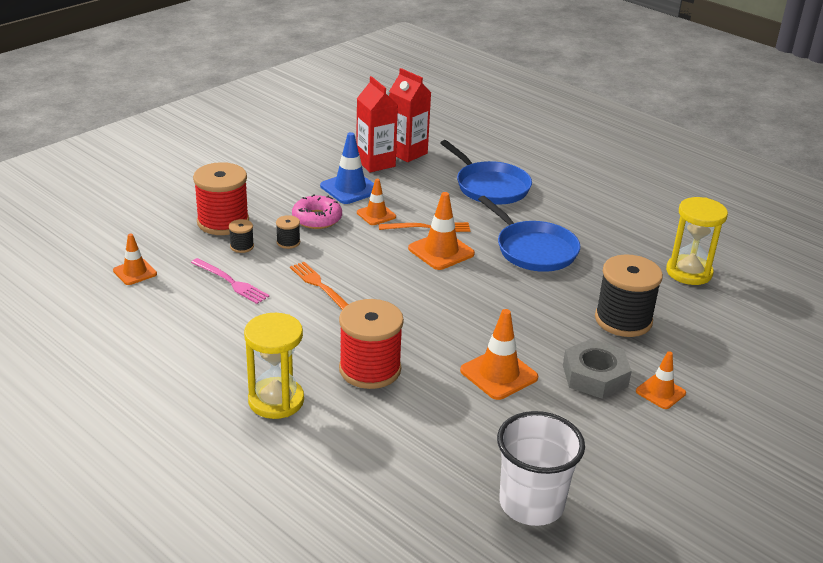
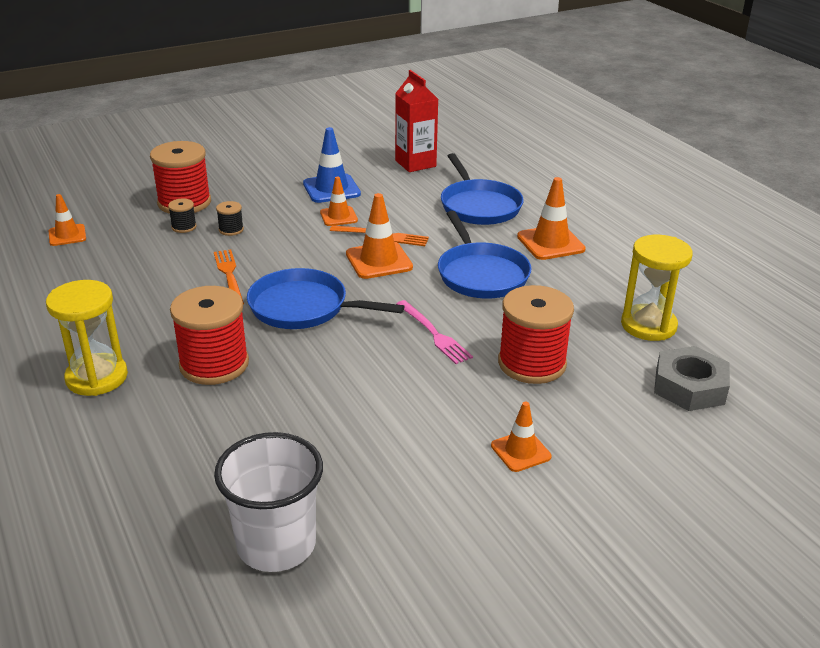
camera: 20 degrees right, 0 degrees up
pink fork [191,258,270,304] -> pink fork moved to [396,300,473,364]
pink donut [292,194,342,229] -> none
red carton [356,76,398,172] -> none
orange traffic cone [460,309,538,400] -> orange traffic cone moved to [517,177,586,260]
grey nut [563,339,632,399] -> grey nut moved to [654,346,730,411]
black spool [595,254,663,337] -> red spool [498,285,574,384]
none -> blue pan [247,268,405,329]

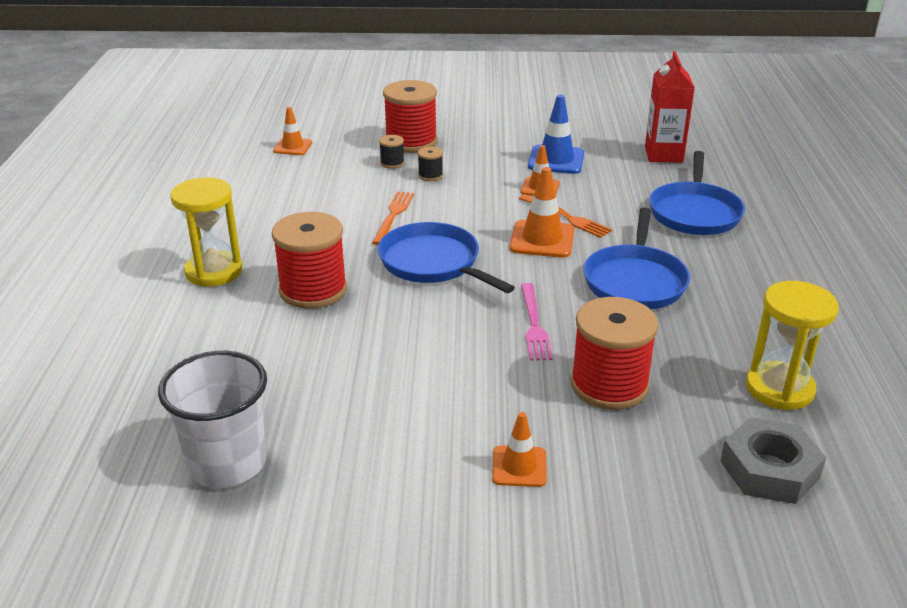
camera: 30 degrees right, 0 degrees up
orange traffic cone [517,177,586,260] -> none

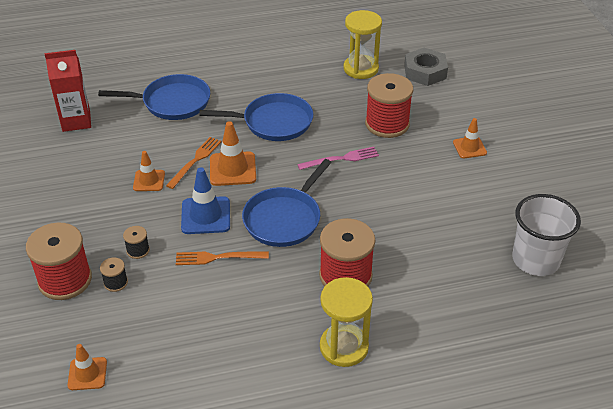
camera: 105 degrees left, 10 degrees up
blue traffic cone [528,95,584,174] -> blue traffic cone moved to [181,167,230,234]

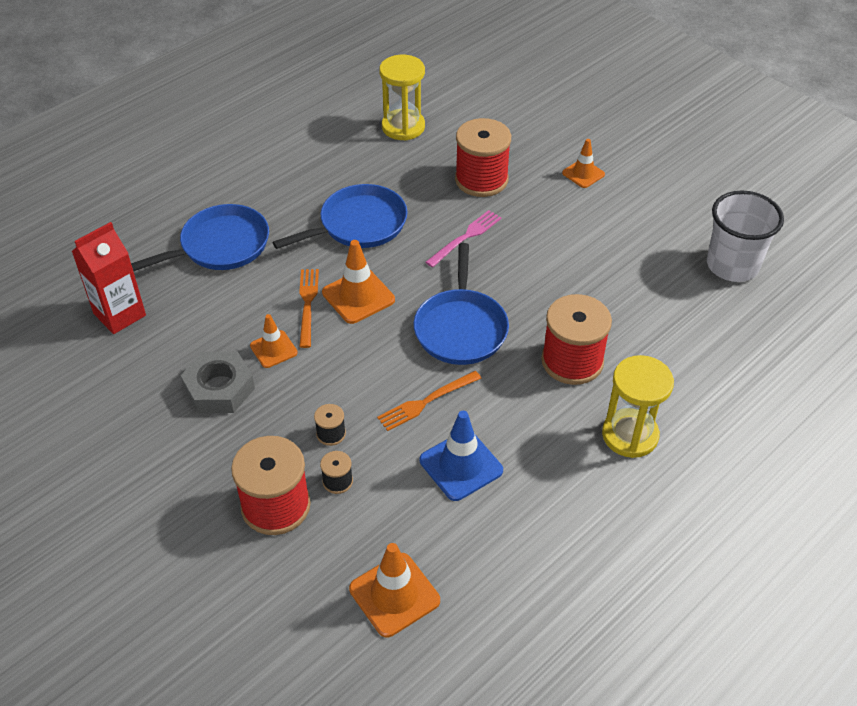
camera: 30 degrees left, 5 degrees up
orange traffic cone [67,344,107,390] -> orange traffic cone [349,543,440,637], size x1.57
blue traffic cone [181,167,230,234] -> blue traffic cone moved to [420,411,503,501]
grey nut [404,48,448,86] -> grey nut moved to [180,352,255,413]

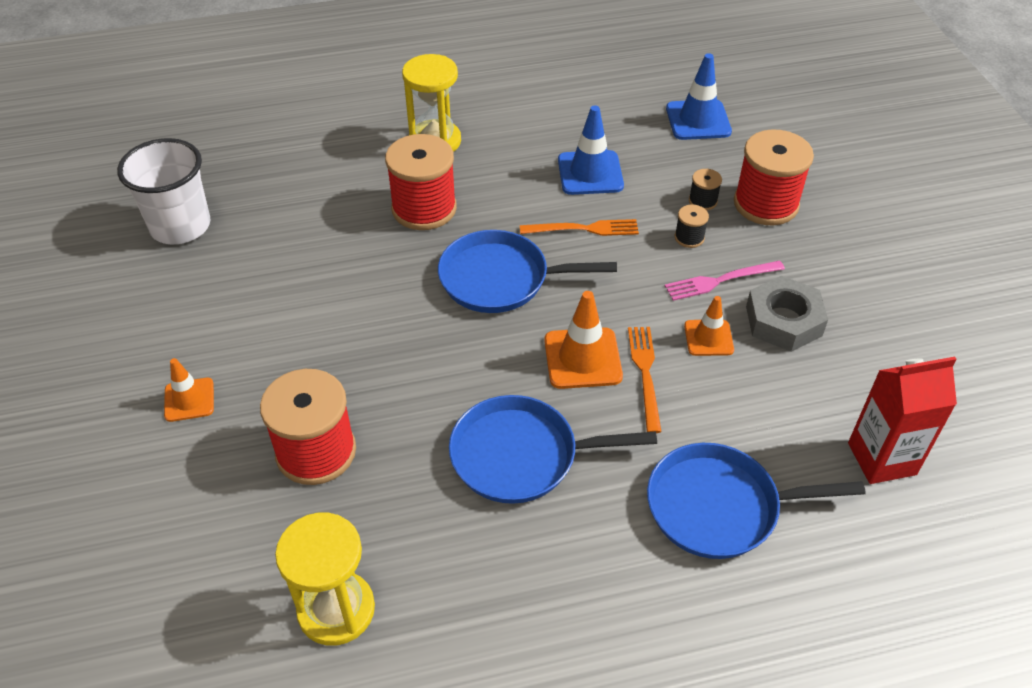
camera: 150 degrees left, 0 degrees up
orange fork [299,269,319,348] -> orange fork turned 150 degrees clockwise [628,327,662,433]
orange traffic cone [349,543,440,637] -> blue traffic cone [666,53,732,140]
blue pan [413,243,509,365] -> blue pan turned 120 degrees counterclockwise [438,230,617,313]
pink fork [425,210,502,267] -> pink fork moved to [665,260,785,301]

